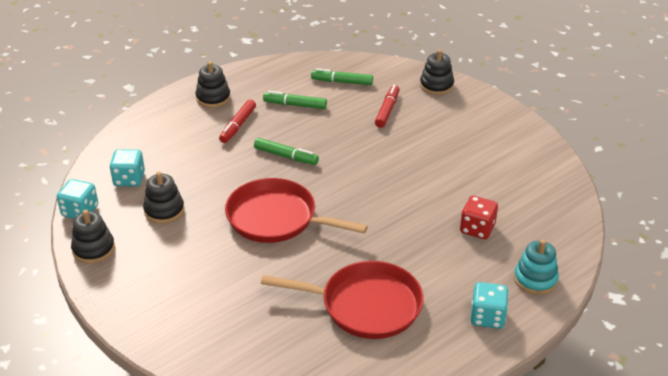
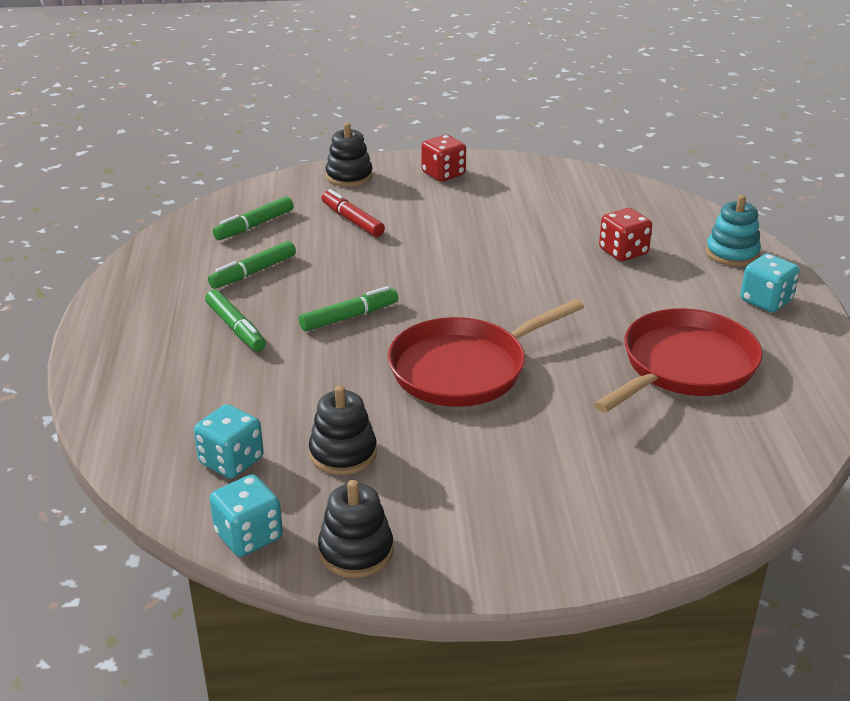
camera: 55 degrees left, 5 degrees down
black stacking toy [196,61,231,108] -> none
red marker [219,100,256,143] -> green marker [205,290,266,352]
none -> red dice [422,135,466,182]

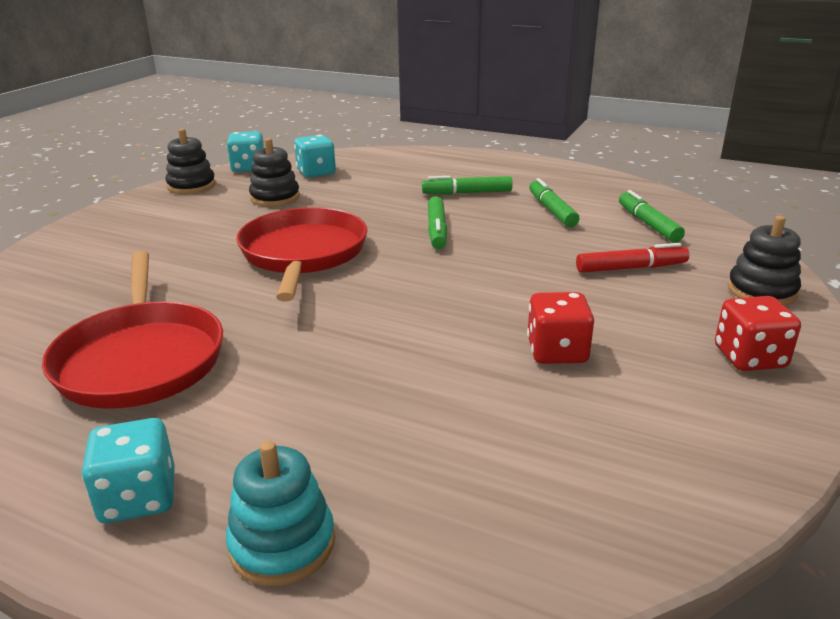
camera: 120 degrees right, 5 degrees down
red dice [599,208,652,261] -> red dice moved to [527,292,594,364]

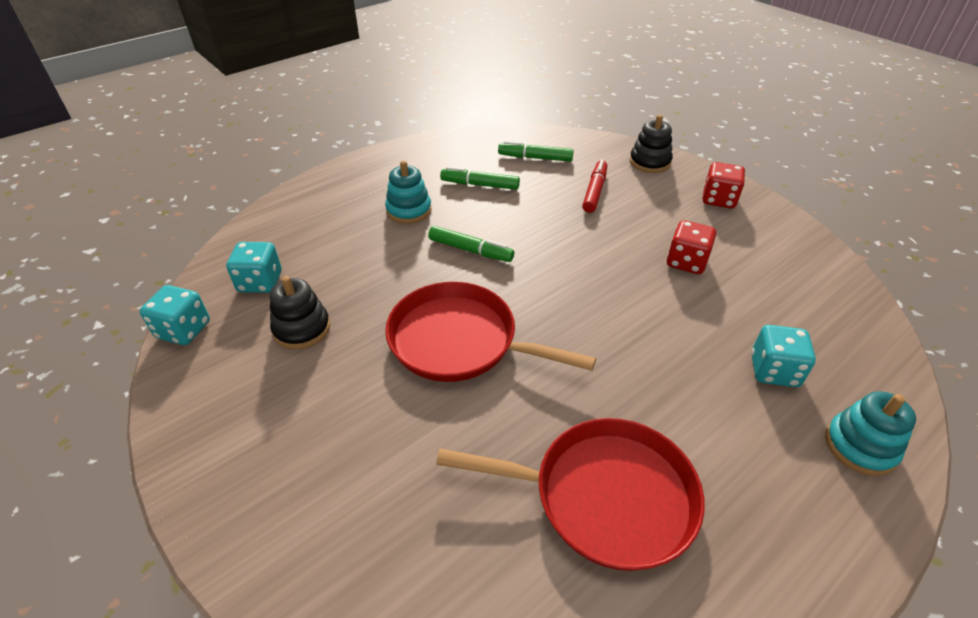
camera: 65 degrees left, 15 degrees up
turquoise dice [82,418,175,523] -> turquoise dice moved to [751,325,816,387]
black stacking toy [165,129,216,194] -> none
green marker [422,176,513,195] -> turquoise stacking toy [385,161,432,224]

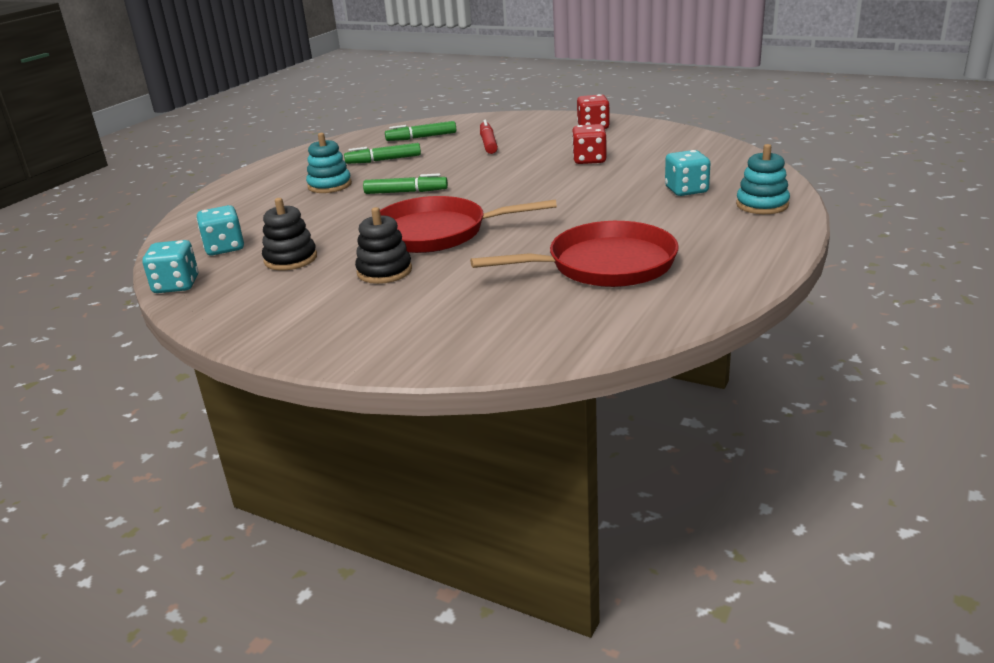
camera: 20 degrees left, 15 degrees down
black stacking toy [630,115,673,173] -> black stacking toy moved to [355,207,412,284]

